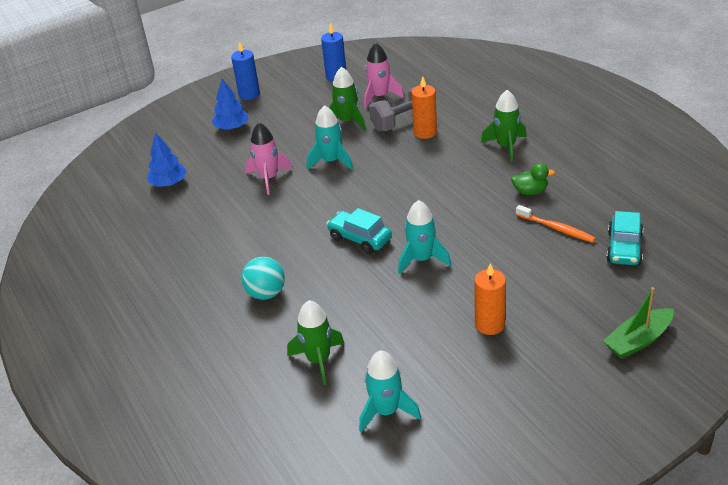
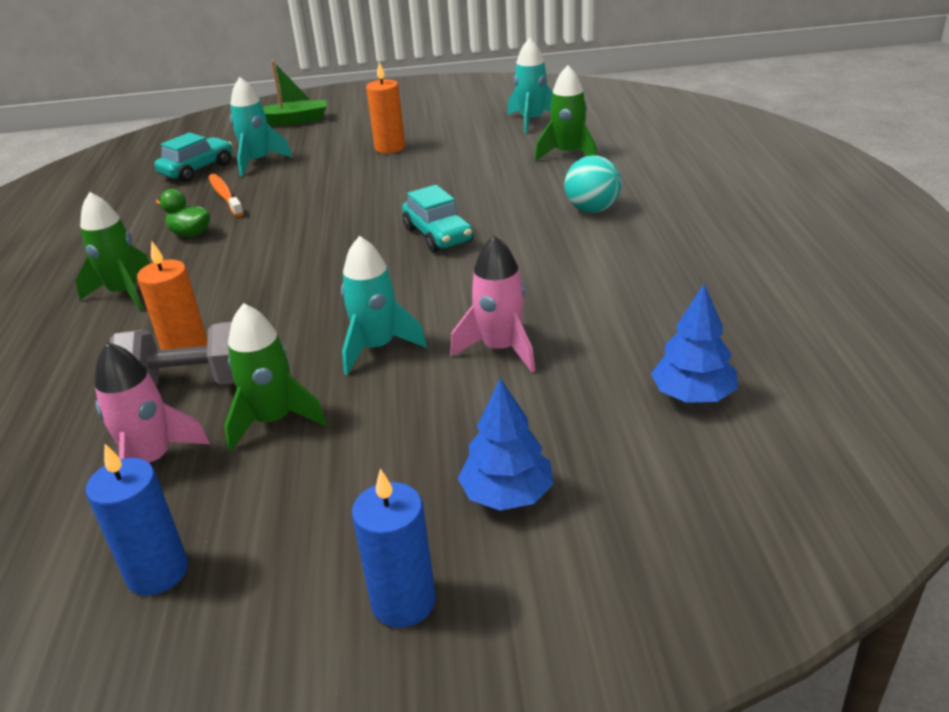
camera: 155 degrees left, 5 degrees down
turquoise rocket [398,200,451,274] -> turquoise rocket moved to [230,77,293,176]

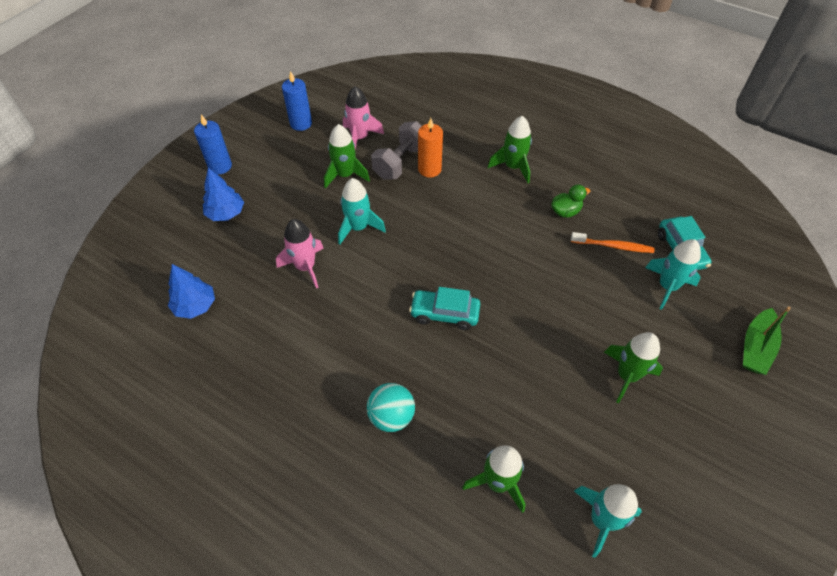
camera: 125 degrees right, 20 degrees up
orange candle [366,62,405,153] -> green rocket [604,332,663,403]

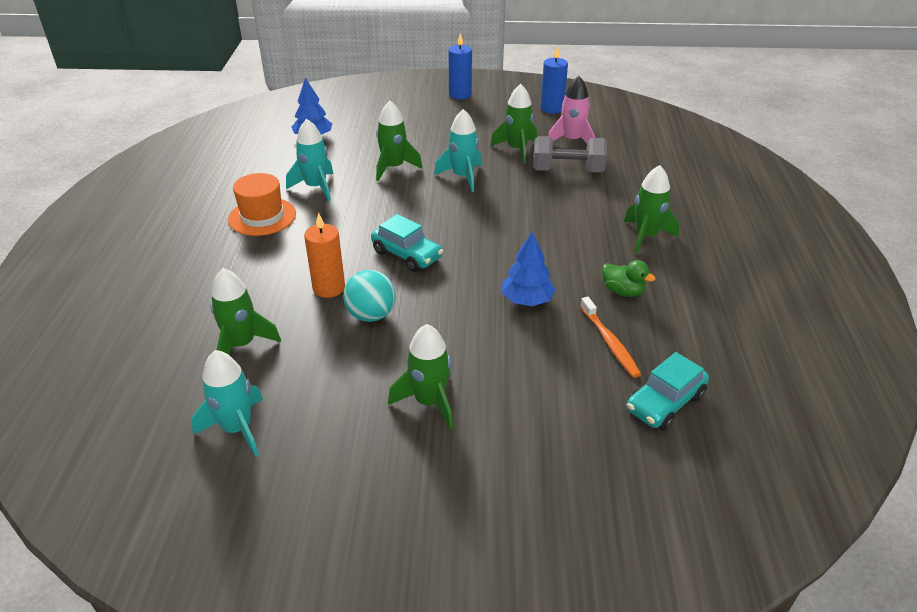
camera: 60 degrees right, 15 degrees down
blue tree [203,168,244,221] -> blue tree moved to [501,231,556,306]
pink rocket [276,219,323,289] -> green rocket [376,101,423,181]
turquoise ball [367,383,415,432] -> turquoise ball moved to [343,270,396,322]
turquoise car [409,287,480,330] -> turquoise car turned 150 degrees clockwise [371,214,443,272]
orange candle [418,118,443,178] -> orange candle moved to [304,212,345,298]
turquoise rocket [645,239,701,310] -> turquoise rocket moved to [286,119,333,201]
green boat [743,307,791,375] -> none
none -> orange hat [228,173,296,236]

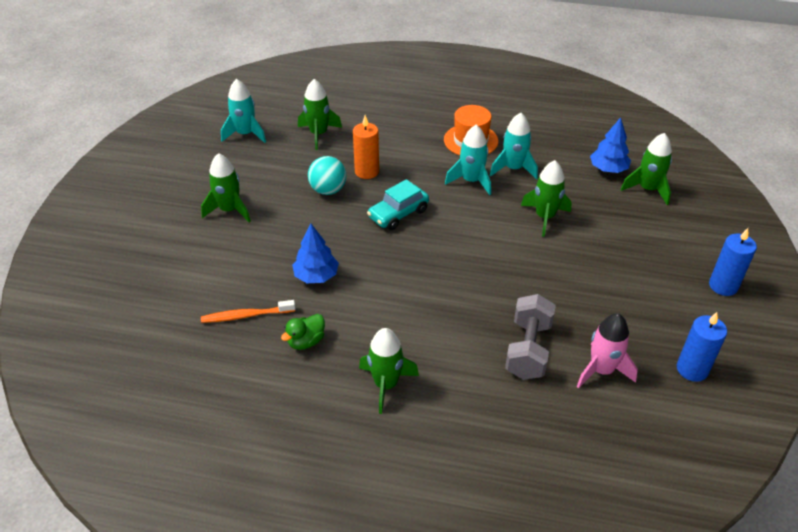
camera: 100 degrees right, 5 degrees up
turquoise rocket [434,109,482,192] -> turquoise rocket moved to [445,125,491,195]
green rocket [490,84,537,164] -> green rocket moved to [621,133,672,205]
turquoise car [626,352,709,431] -> none

